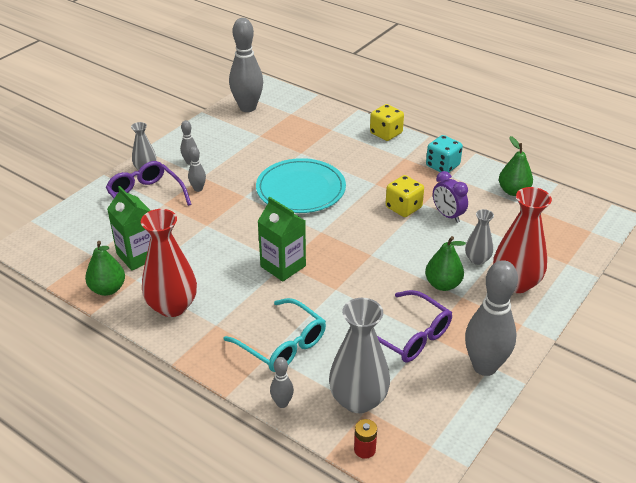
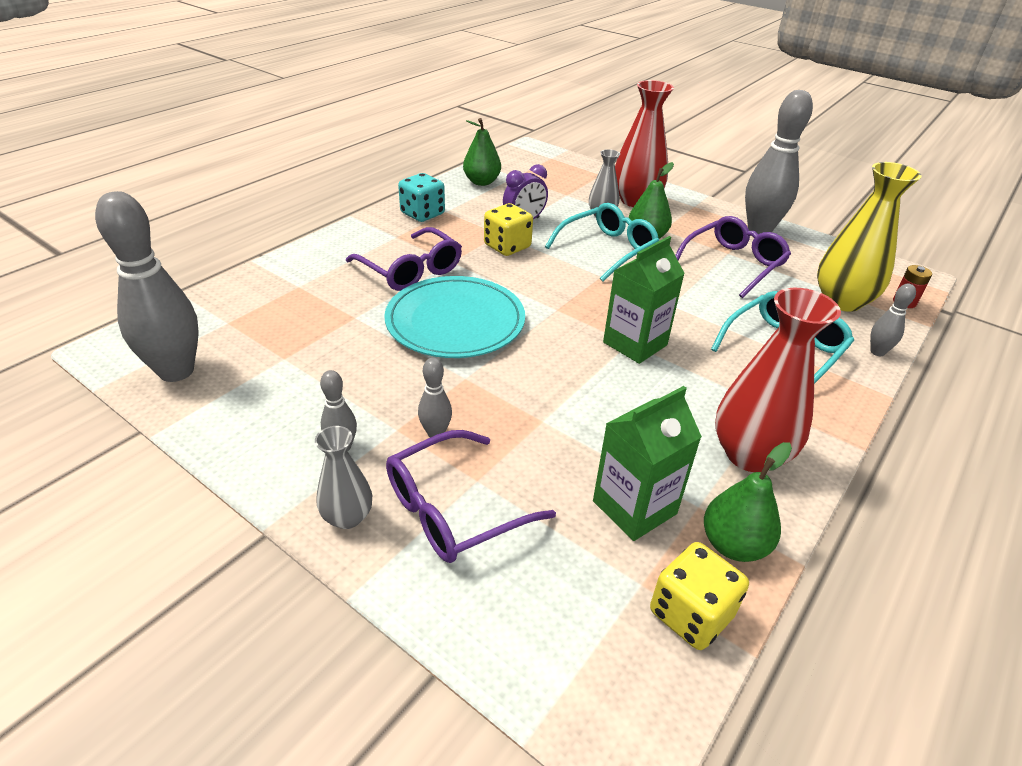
camera: 90 degrees left, 0 degrees up
grey vase [329,298,390,413] -> yellow vase [817,162,922,312]
yellow dice [370,104,404,141] -> yellow dice moved to [650,542,749,650]
none -> purple glasses [346,227,462,291]
none -> turquoise glasses [545,203,659,281]

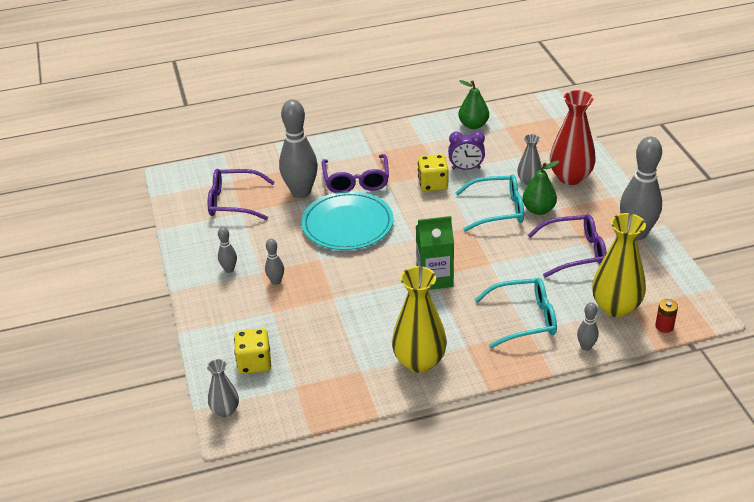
camera: 40 degrees right, 0 degrees up
grey bowling pin [95,191,199,382] -> grey bowling pin moved to [279,99,318,198]
grey vase [315,426,372,529] -> grey vase moved to [207,359,239,417]
purple glasses [386,430,556,563] -> purple glasses moved to [208,169,275,220]
turquoise dice [398,173,445,222] -> none
green carton [593,386,702,541] -> none
yellow dice [650,542,749,650] -> yellow dice moved to [234,328,271,374]
green pear [704,442,792,562] -> none
red vase [715,288,841,472] -> yellow vase [392,266,447,373]

